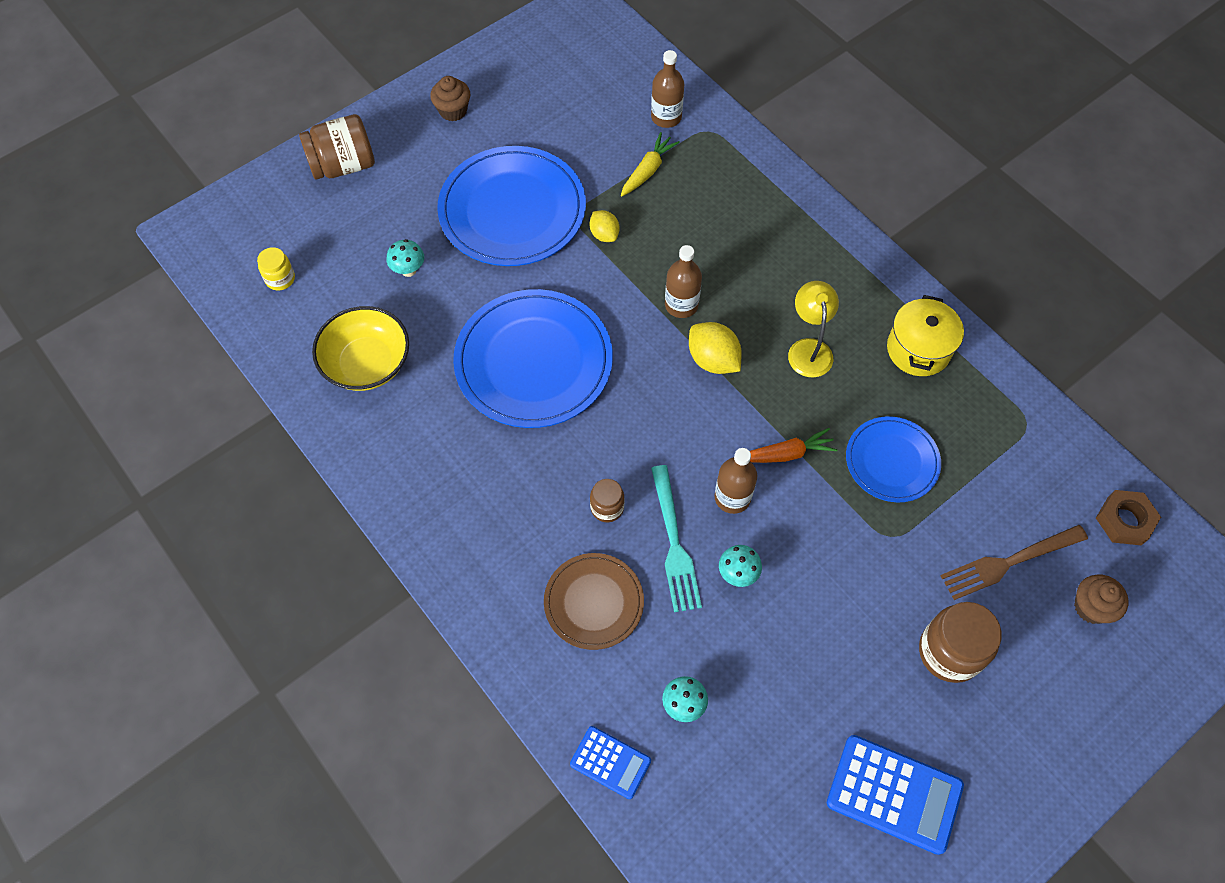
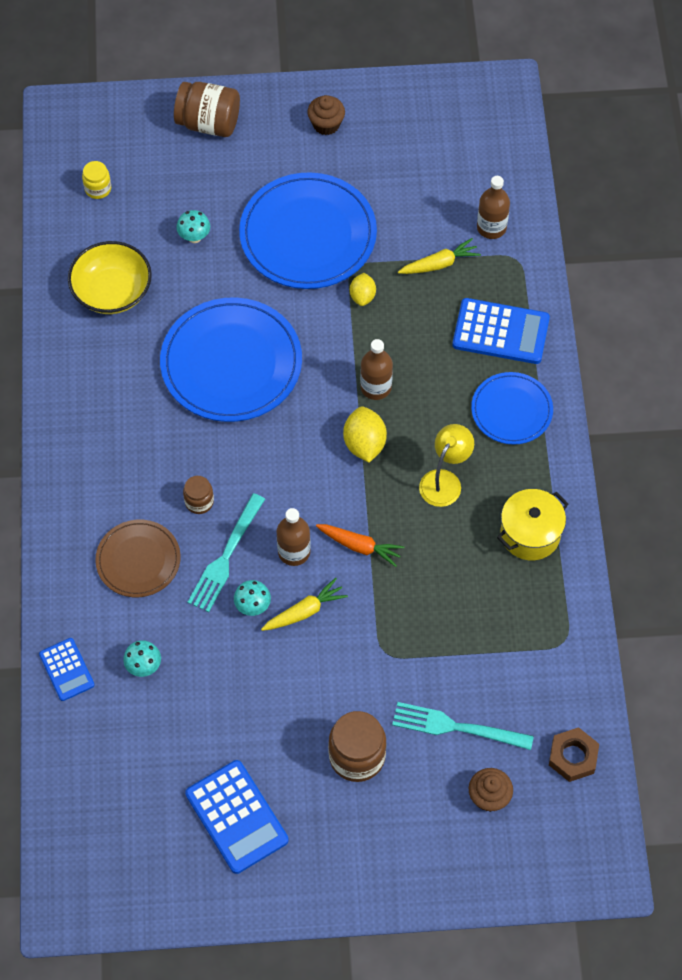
camera: 35 degrees right, 0 degrees up
blue plate [846,416,941,502] -> blue plate moved to [471,372,553,445]
brown fork [940,525,1088,600] -> turquoise fork [392,702,534,750]
none -> yellow carrot [261,578,348,631]
none -> blue calculator [453,298,550,364]

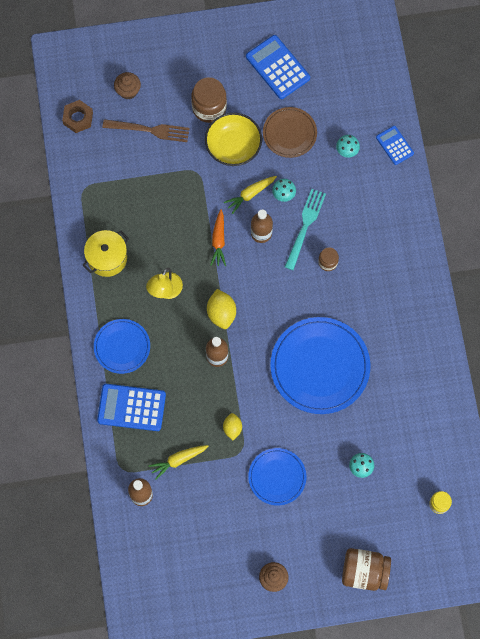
camera: 175 degrees right, 10 degrees up
yellow bowl [68,241,152,314] -> yellow bowl moved to [205,113,262,166]
brown plate [95,520,181,597] -> brown plate moved to [263,107,317,158]
blue plate [239,172,377,289] -> blue plate [248,448,306,506], size x0.57
orange carrot [316,524,404,567] -> orange carrot turned 105 degrees counterclockwise [210,209,226,266]
turquoise fork [392,702,534,750] -> brown fork [103,119,190,142]

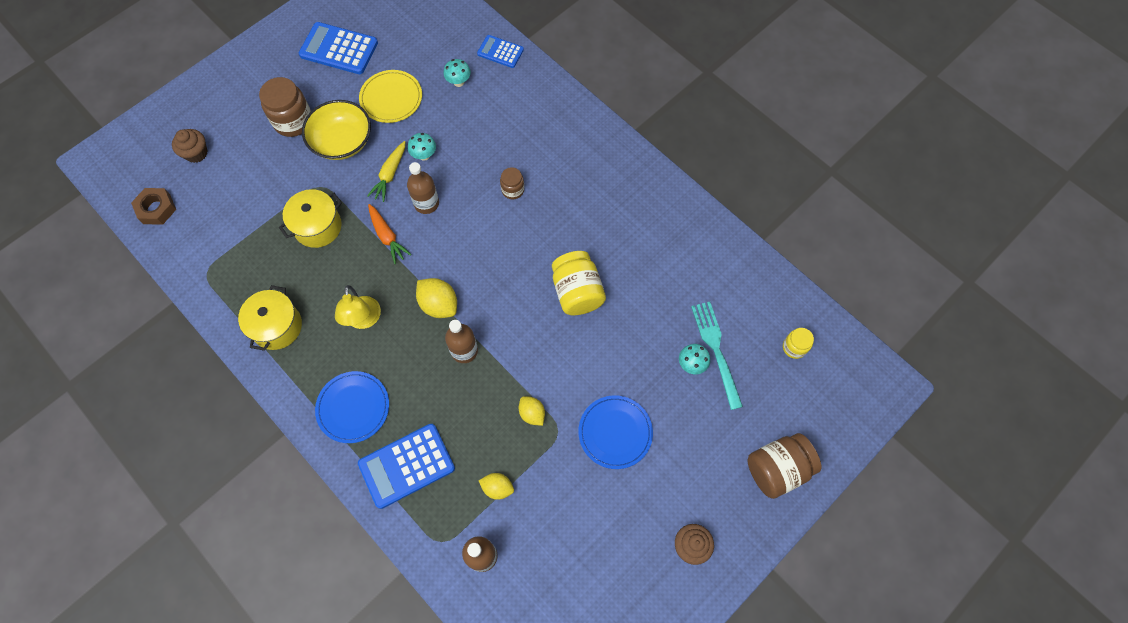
camera: 35 degrees left, 5 degrees down
brown fork [103,119,190,142] -> none
yellow carrot [149,445,208,480] -> yellow lemon [479,473,514,500]
brown plate [263,107,317,158] -> yellow plate [359,70,422,123]
blue plate [270,317,370,414] -> yellow jar [552,251,606,315]
turquoise fork [285,189,326,270] -> turquoise fork moved to [691,302,743,410]
none -> yellow pot [279,189,342,248]

